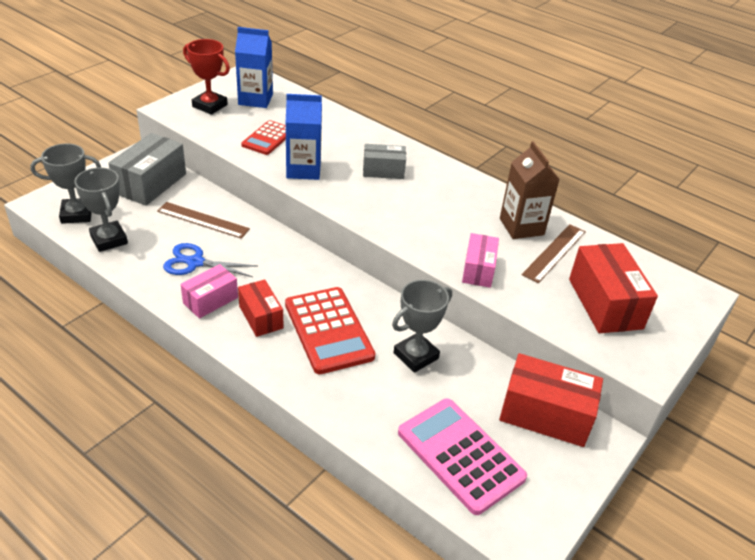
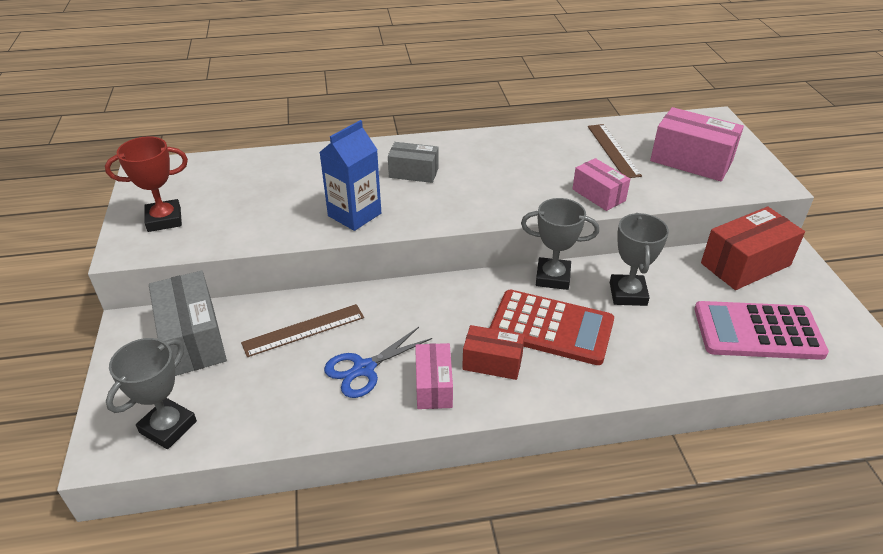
camera: 45 degrees left, 0 degrees up
grey trophy [74,168,128,252] -> grey trophy moved to [521,198,599,290]
blue carton [235,27,273,108] -> none
red calculator [241,120,286,155] -> none
grey box [363,144,406,179] -> grey box turned 60 degrees clockwise [388,142,439,183]
brown carton [500,141,560,239] -> none
red box [569,243,658,333] -> pink box [650,107,744,181]

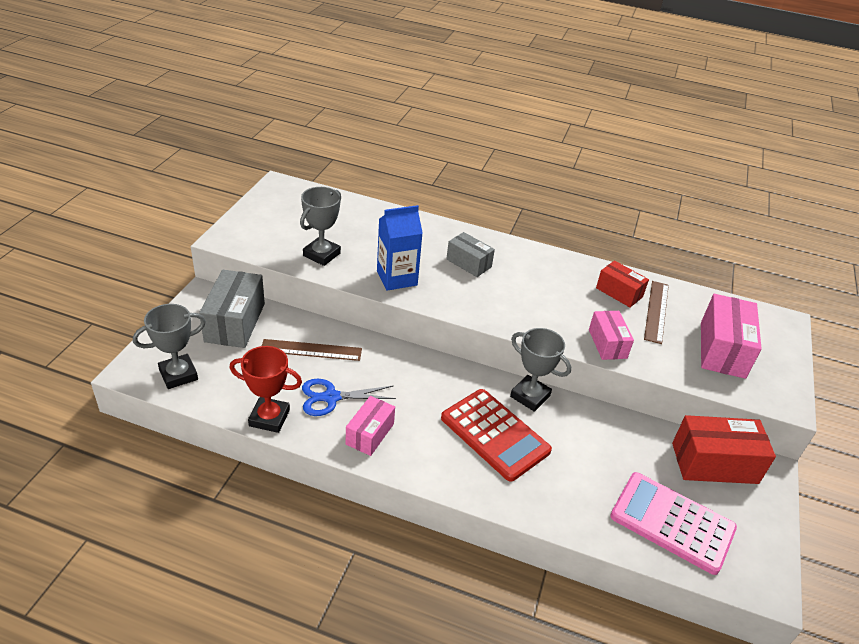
camera: 25 degrees right, 0 degrees up
red trophy [105,136,188,232] -> red trophy moved to [230,346,302,433]
red box [462,325,525,380] -> red box moved to [596,261,649,307]
grey trophy [610,213,669,306] -> grey trophy moved to [300,187,341,266]
pink box [650,107,744,181] -> pink box turned 45 degrees clockwise [701,294,762,379]

